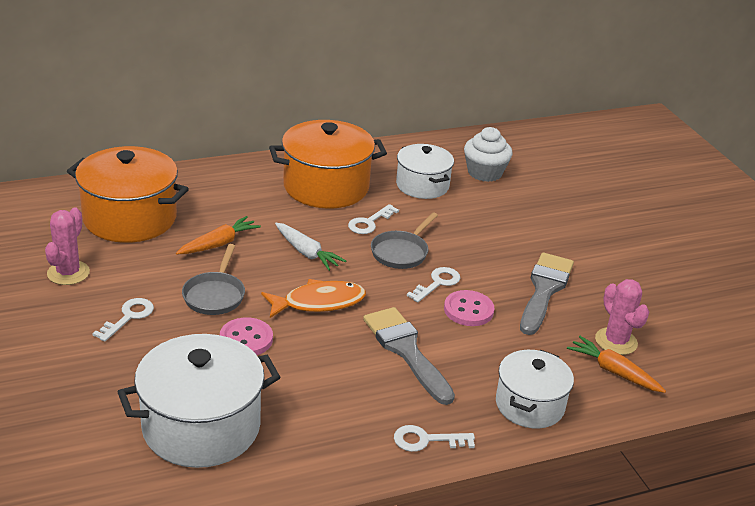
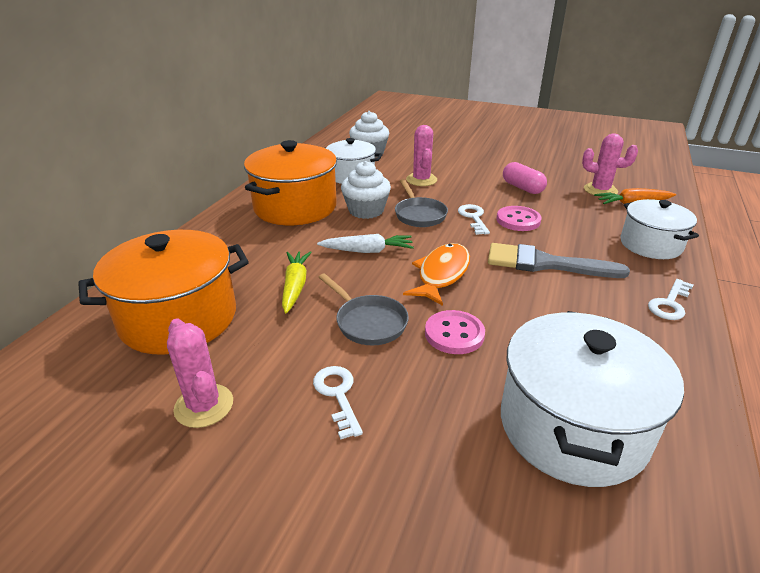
camera: 45 degrees left, 0 degrees up
orange carrot [176,216,261,254] -> yellow carrot [282,251,312,313]
white key [348,204,399,234] -> white cupcake [341,161,391,219]
grey brush [520,253,574,335] -> pink capsule [503,162,547,194]
none -> pink cactus [406,125,437,186]

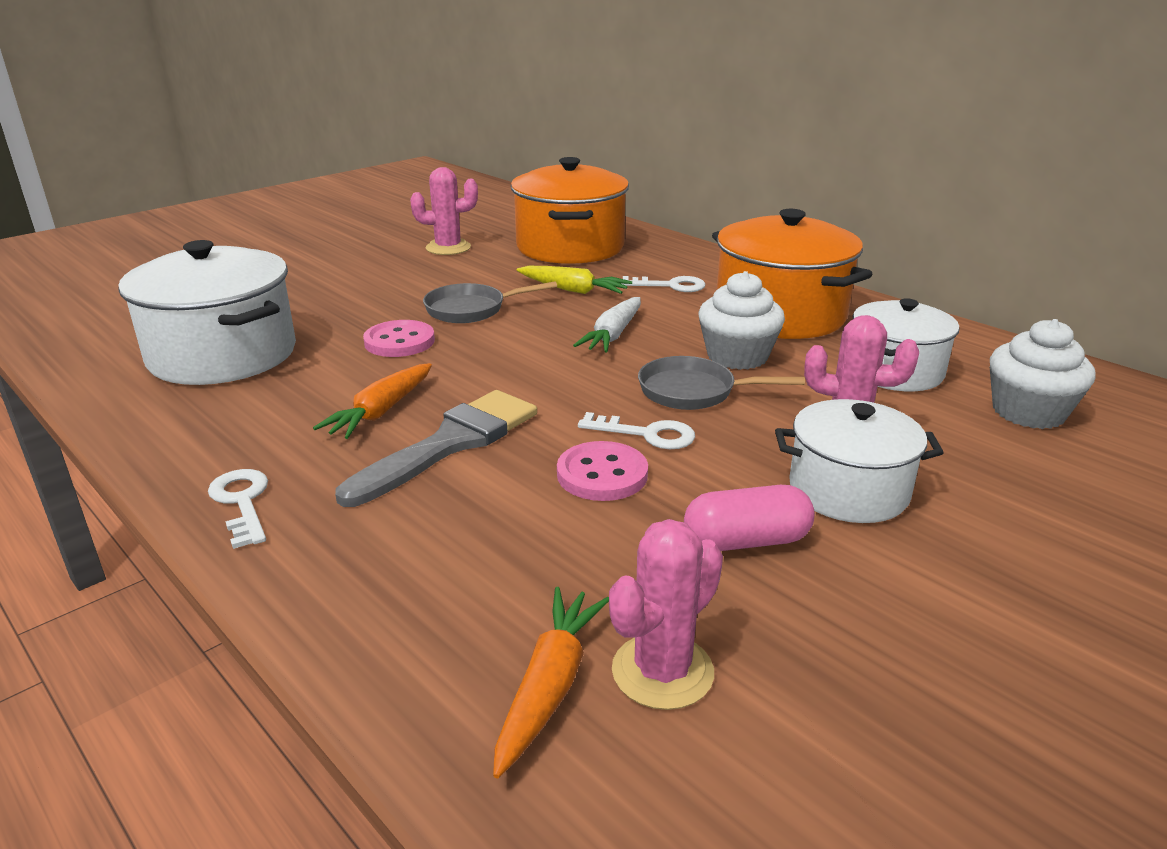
camera: 115 degrees right, 5 degrees down
white key [313,366,363,440] -> white key moved to [620,276,705,292]
orange fish [403,243,470,306] -> none
white pot [620,199,699,259] -> white pot moved to [775,399,944,523]
none -> orange carrot [313,363,432,439]

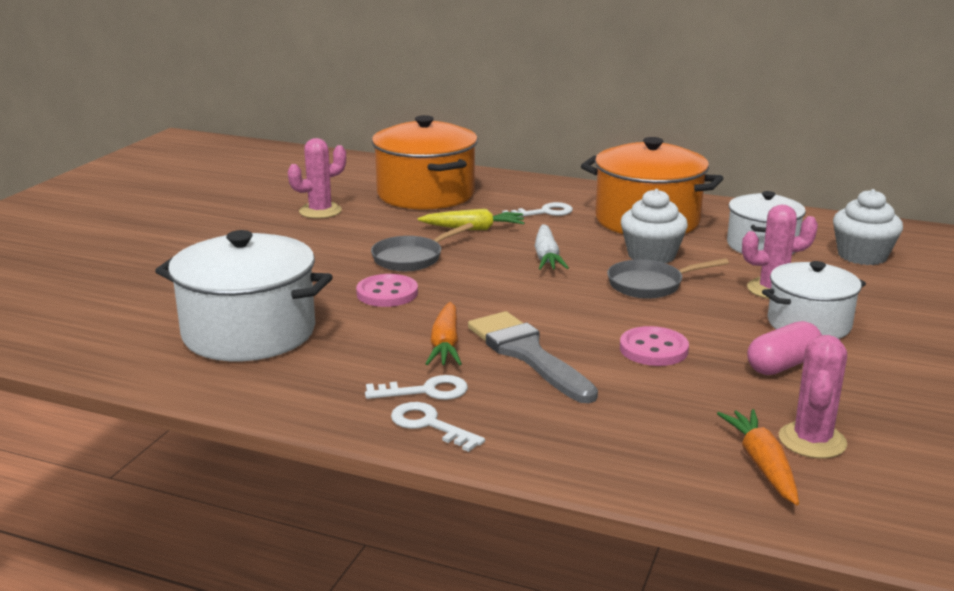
camera: 25 degrees left, 5 degrees down
grey brush [335,390,537,507] -> grey brush turned 45 degrees counterclockwise [468,311,598,403]
white key [578,412,695,449] -> white key moved to [365,375,468,400]

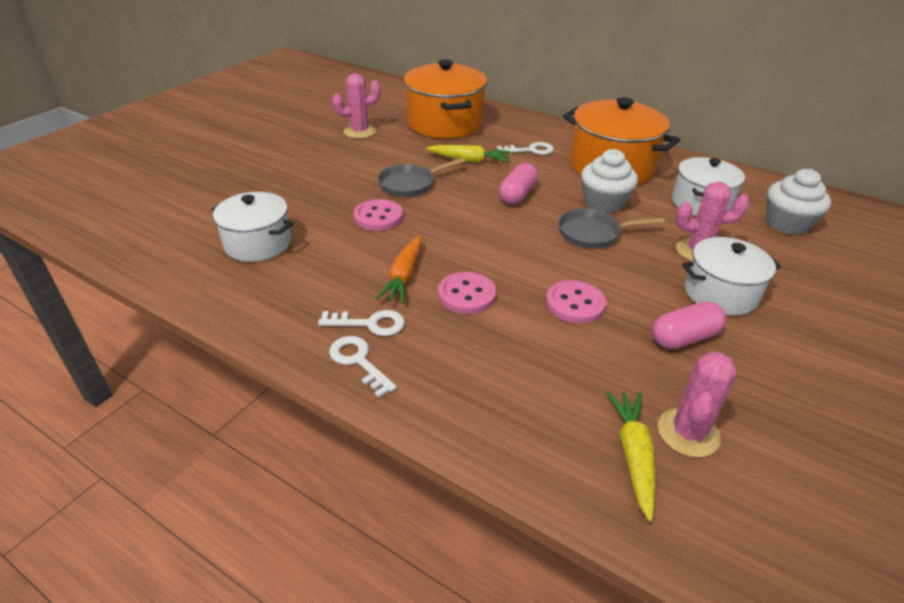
camera: 10 degrees right, 15 degrees up
white pot [155,230,333,361] -> white pot [212,192,293,262], size x0.63
grey brush [468,311,598,403] -> pink button [438,272,496,314]
white carrot [535,224,569,270] -> pink capsule [499,163,538,204]
orange carrot [717,409,799,505] -> yellow carrot [606,391,656,522]

